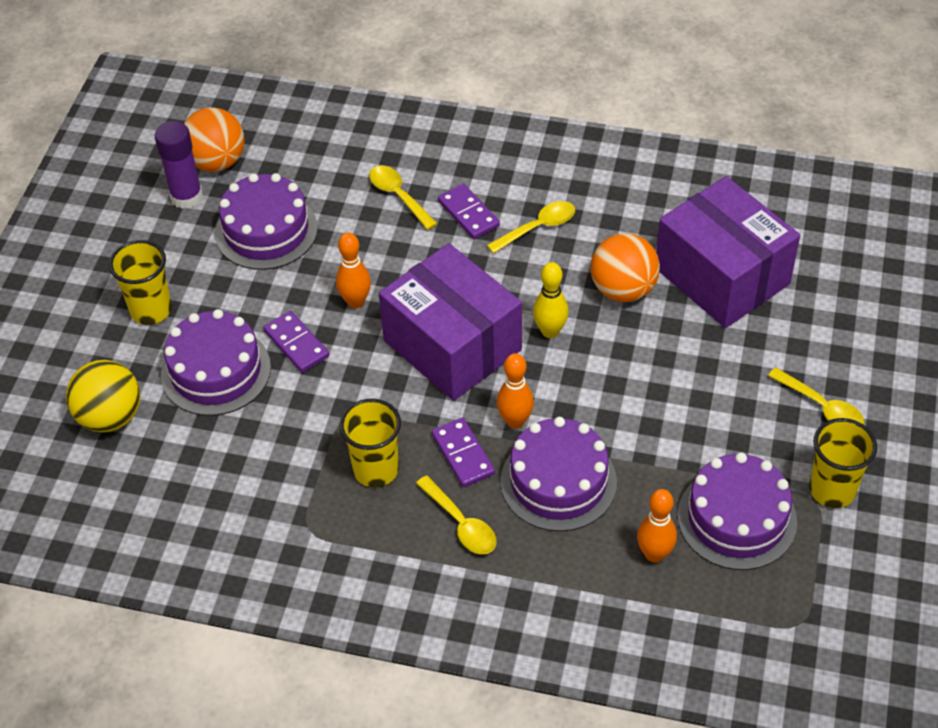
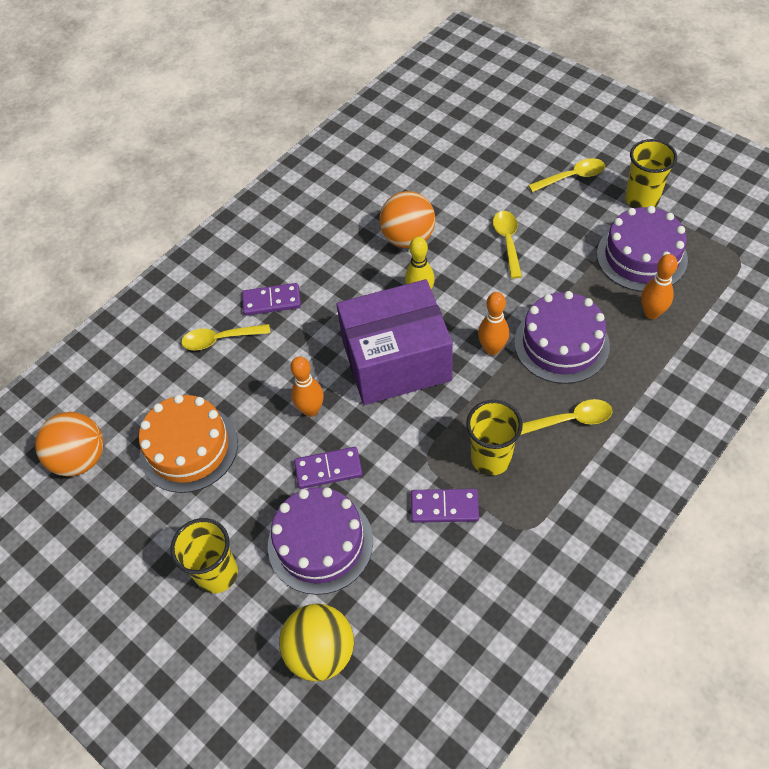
camera: 60 degrees left, 5 degrees up
purple glue stick [155,121,203,209] -> none
purple cake [215,173,318,270] -> orange cake [139,394,238,493]
purple domino [432,418,495,487] -> purple domino moved to [411,489,479,523]
yellow spoon [487,201,575,254] -> yellow spoon moved to [493,211,522,279]
purple box [656,176,800,328] -> none

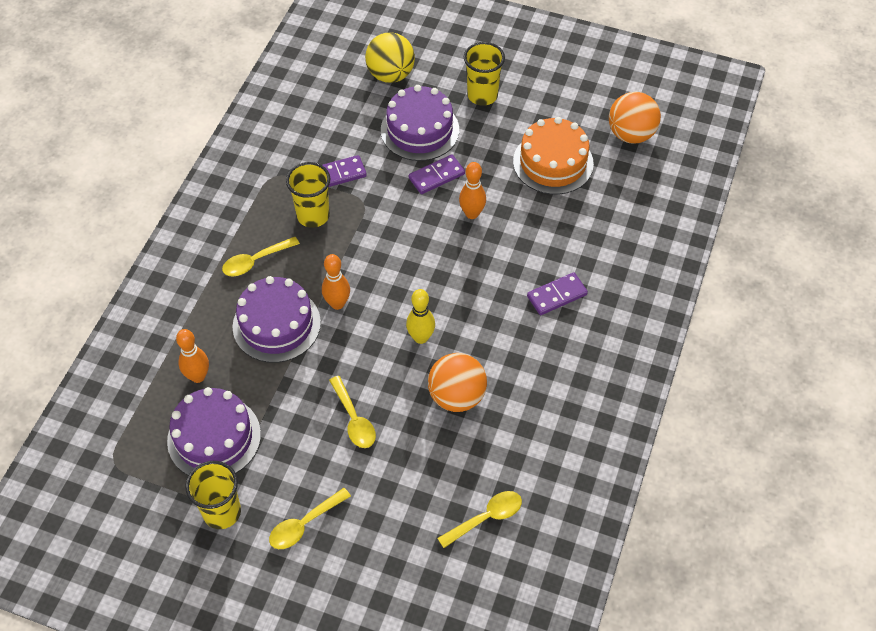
camera: 155 degrees right, 0 degrees up
yellow spoon [181,324,270,350] -> yellow spoon moved to [438,491,522,548]
purple box [336,279,453,405] -> none

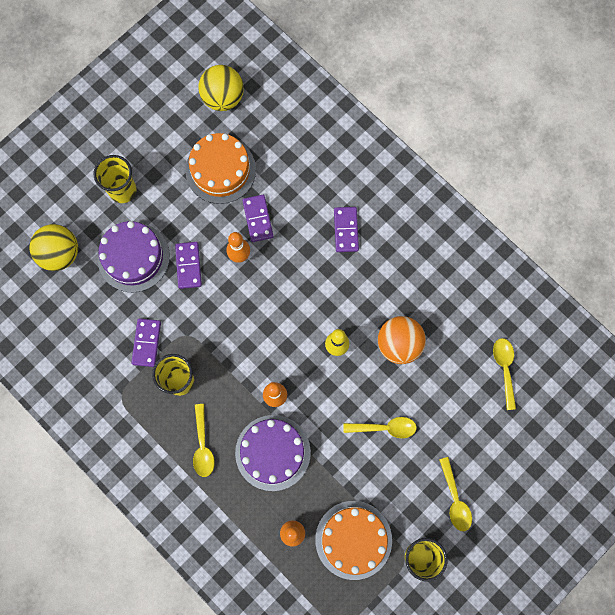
camera: 65 degrees left, 20 degrees up
purple cake [167,387,261,475] -> orange cake [315,501,392,580]
orange ball [609,92,661,144] -> yellow ball [198,65,244,111]
none -> purple domino [242,195,273,242]

